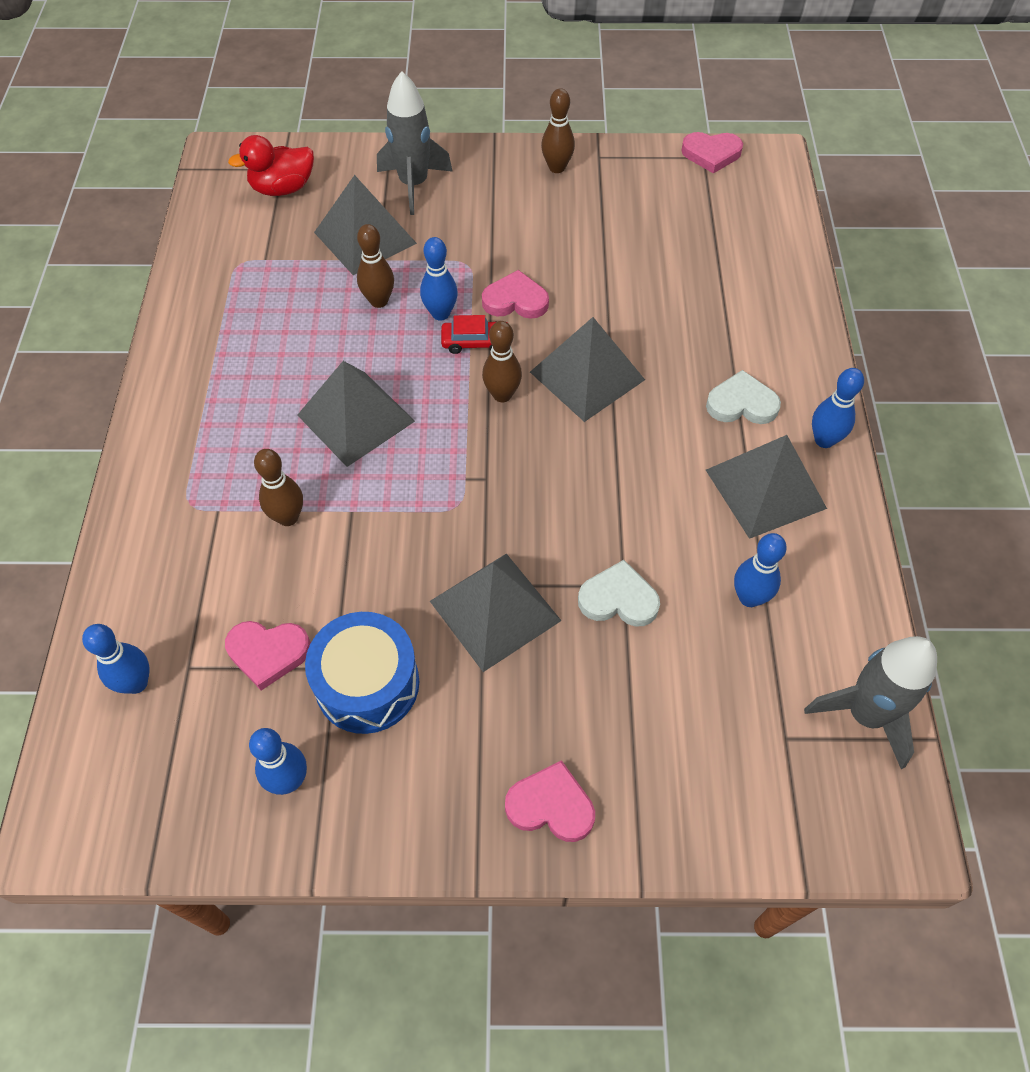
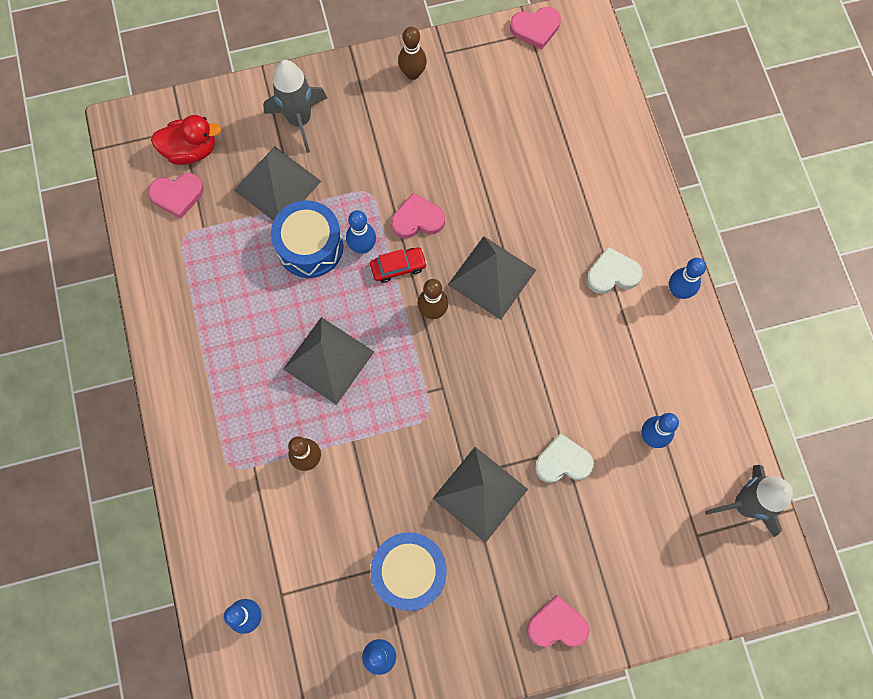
camera: 15 degrees left, 15 degrees up
pink heart [225,621,311,690] -> pink heart moved to [148,173,204,219]
red duck [228,135,314,196] -> red duck turned 150 degrees counterclockwise [151,115,221,165]
brown bowling pin [357,224,394,308] -> blue drum [271,200,343,278]
grey pyramid [706,435,827,539] -> none

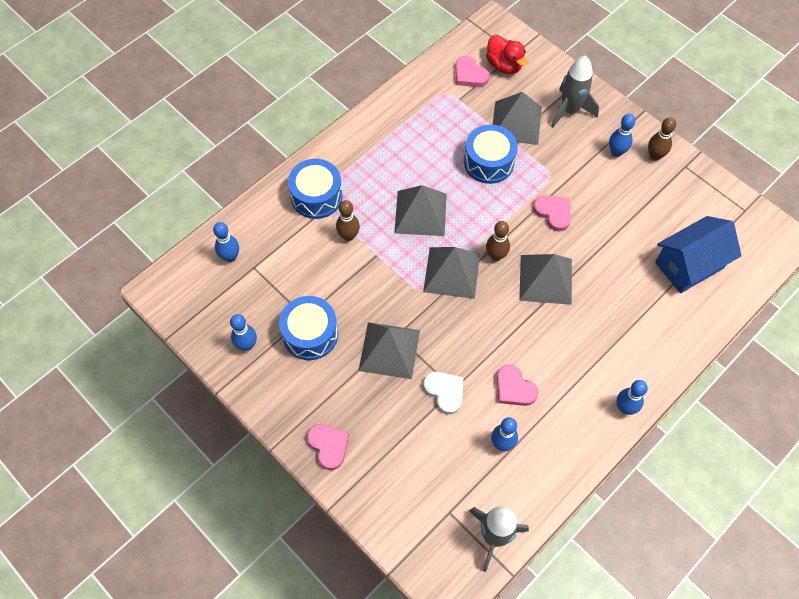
camera: 60 degrees right, 10 degrees down
blue bowling pin [346,210,376,254] -> blue bowling pin moved to [609,114,635,157]
red car [370,247,427,283] -> none
pink heart [510,7,561,49] -> pink heart moved to [497,365,538,406]
white heart [587,247,643,294] -> none
none -> blue drum [288,159,343,219]
none -> grey pyramid [423,247,480,299]
none -> blue house [655,216,742,293]

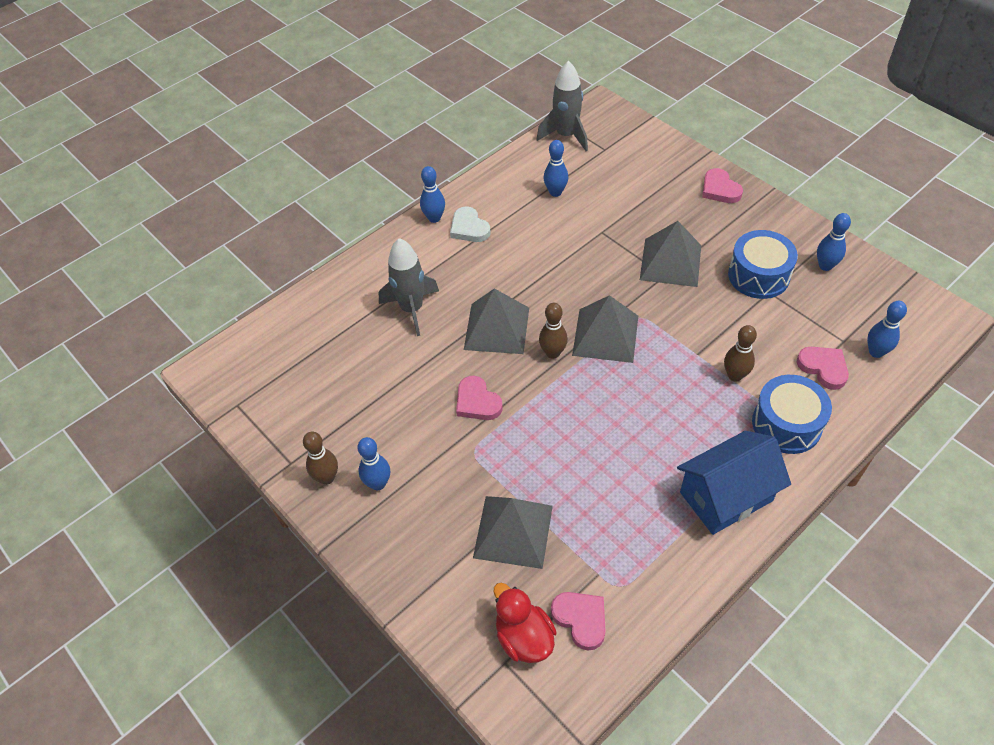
camera: 175 degrees left, 10 degrees down
grey pyramid [394,185,447,236] -> none
white heart [424,372,463,415] -> white heart moved to [450,206,490,242]
blue drum [464,125,518,184] -> none
pink heart [497,365,538,406] -> pink heart moved to [797,347,849,390]
grey rocket [551,55,599,128] -> grey rocket moved to [379,238,439,336]
blue house [655,216,742,293] -> blue house moved to [677,431,791,535]

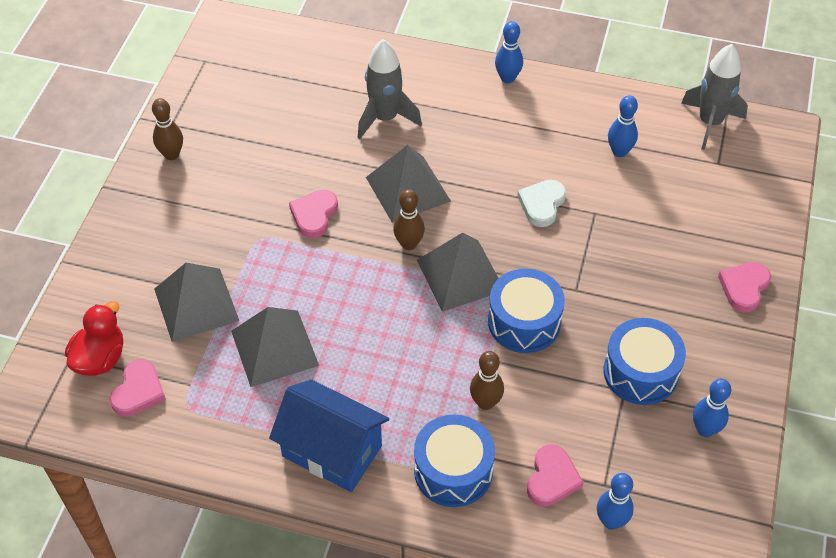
camera: 55 degrees right, 0 degrees up
blue bowling pin [358,437,390,490] -> none
white heart [450,206,490,242] -> white heart moved to [517,180,566,227]
grey pyramid [640,221,701,287] -> grey pyramid moved to [231,307,319,387]
none -> blue drum [488,269,565,353]

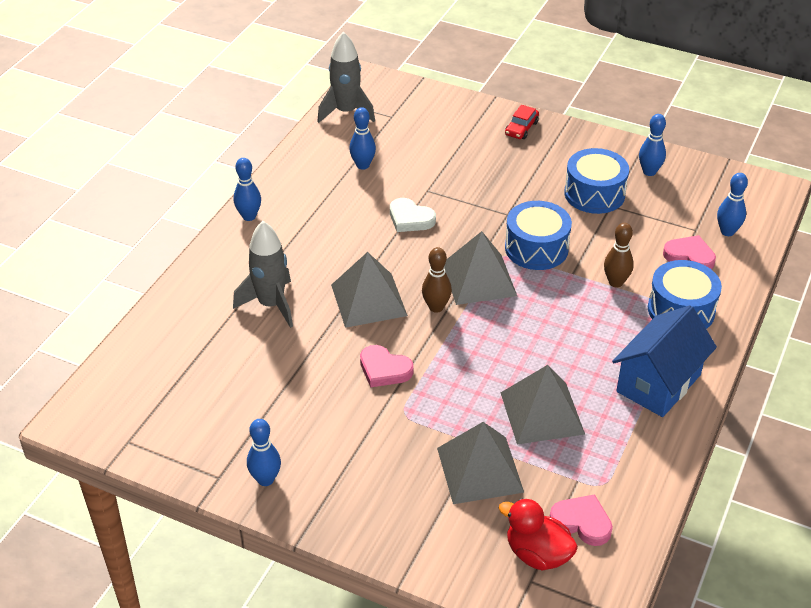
camera: 80 degrees left, 10 degrees down
brown bowling pin [152,98,183,160] -> blue bowling pin [247,419,281,486]
pink heart [718,262,771,312] -> red car [505,105,539,139]

